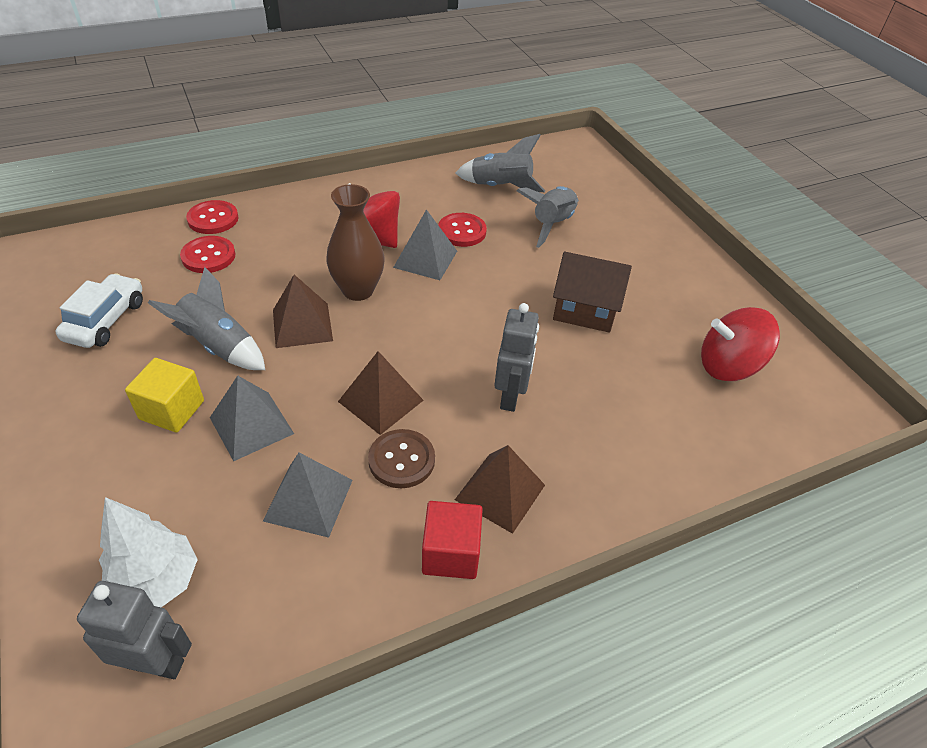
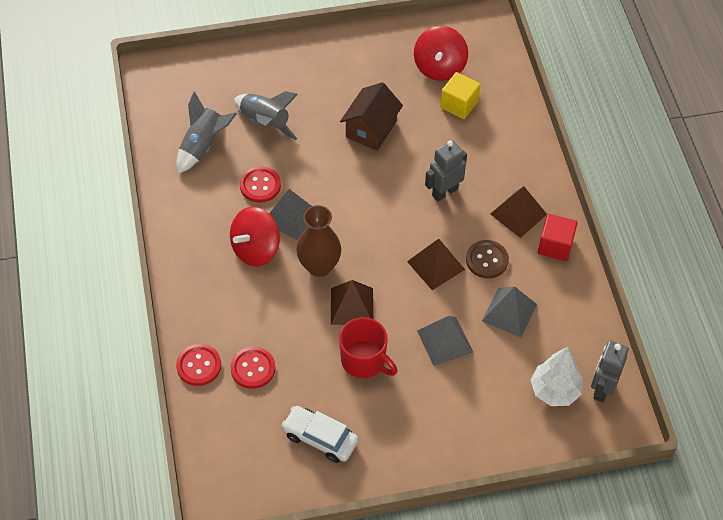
camera: 75 degrees left, 10 degrees up
yellow cube [125,358,204,433] -> yellow cube moved to [440,72,480,119]
grey rocket [148,267,265,370] -> red mug [339,317,397,378]
grey robot [494,303,539,412] -> grey robot turned 60 degrees counterclockwise [425,140,467,201]

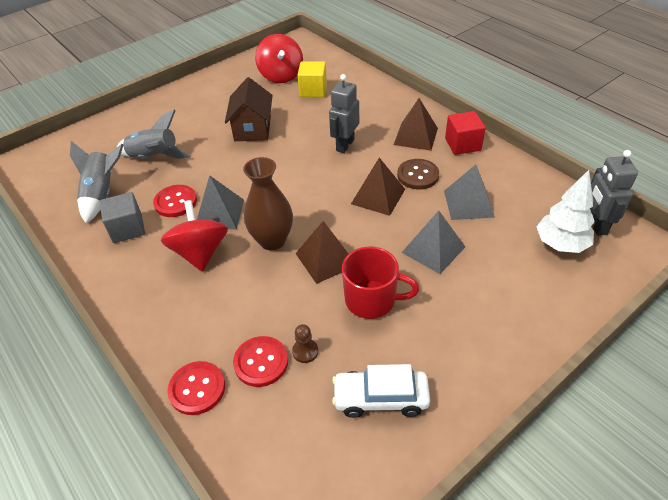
camera: 25 degrees left, 10 degrees down
red spinning top [230,207,280,267] -> red spinning top turned 150 degrees clockwise [161,200,228,271]
none -> grey cube [100,192,145,243]
none -> brown pawn [292,324,318,363]

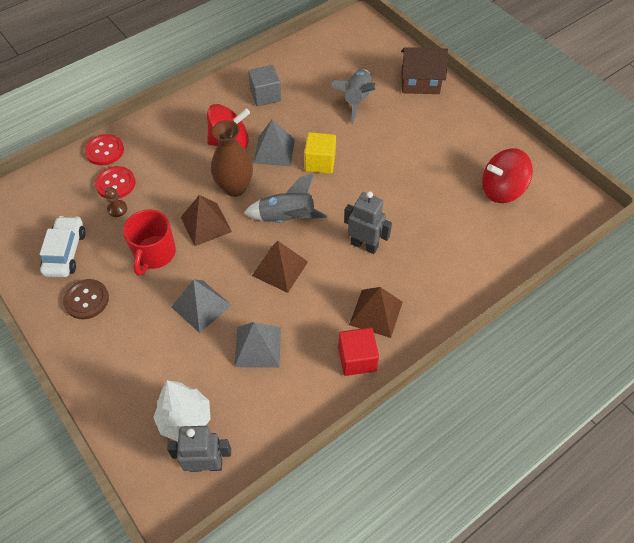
camera: 90 degrees right, 10 degrees up
grey rocket [70,141,123,223] -> grey rocket moved to [244,173,327,223]
red button [153,185,197,217] -> none
brown house [225,77,273,141] -> brown house moved to [401,47,448,94]
yellow cube [297,61,327,97] -> yellow cube moved to [304,132,336,174]
brown button [397,159,439,189] -> brown button moved to [63,279,109,319]

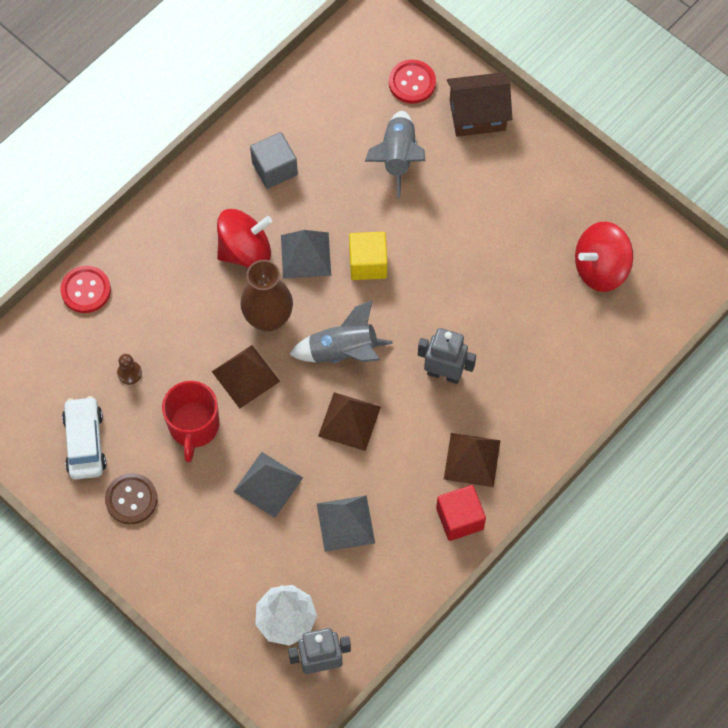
camera: 10 degrees left, 10 degrees up
red button [95,166,135,199] -> red button moved to [389,60,436,104]

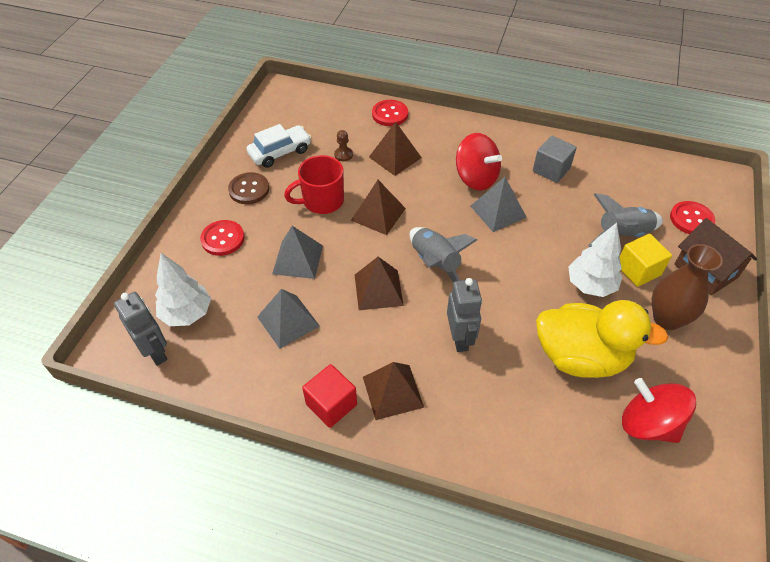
camera: 65 degrees right, 15 degrees down
brown vase [241,260,293,332] -> brown vase moved to [652,244,723,330]
yellow cube [349,232,388,280] -> yellow cube moved to [620,234,672,287]
none -> red button [200,220,245,256]
none -> brown pyramid [369,122,422,176]
none -> yellow duck [536,300,668,378]
none -> white tree [568,223,622,297]

